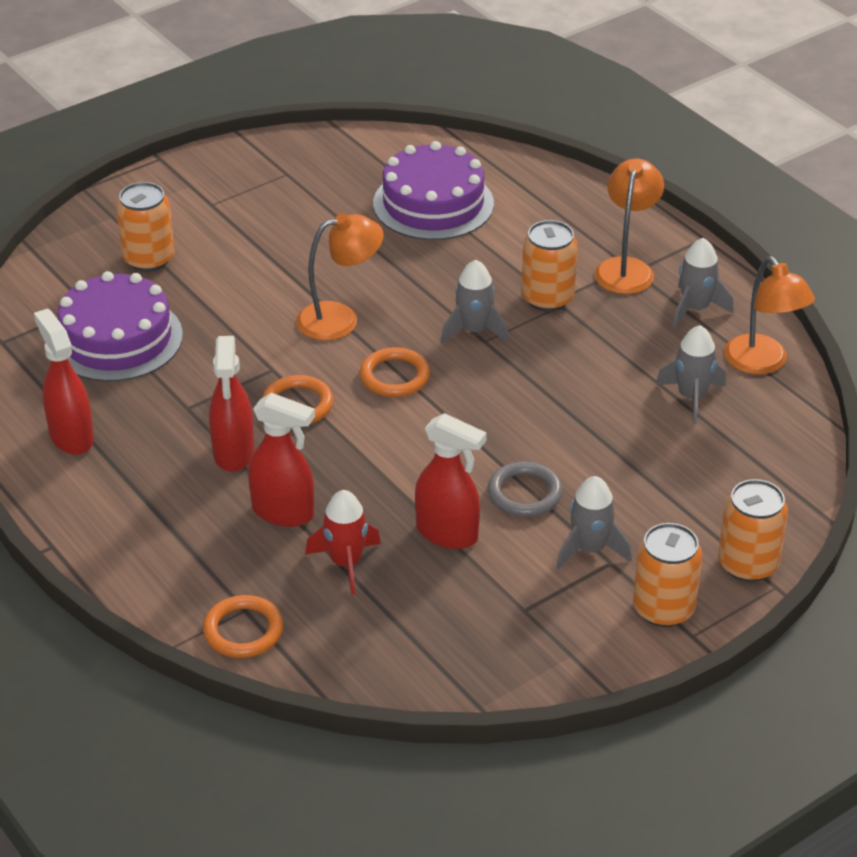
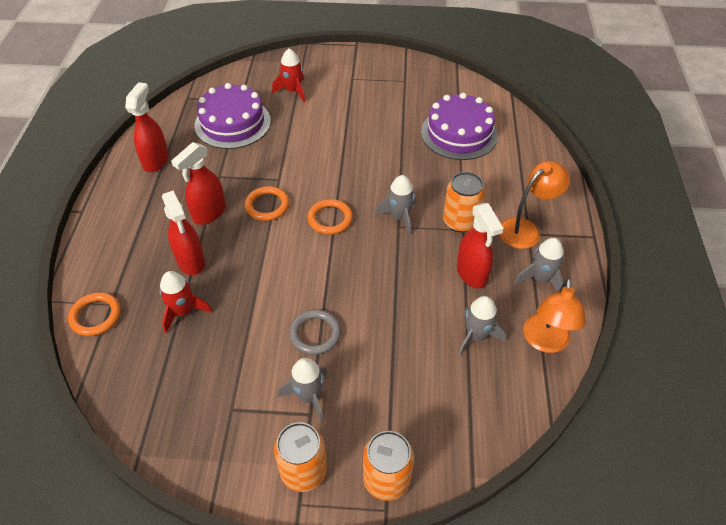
camera: 40 degrees right, 10 degrees up
orange can [116,182,174,272] -> red rocket [272,49,305,103]
orange lamp [296,213,384,341] -> none
red spray bottle [415,413,487,549] -> red spray bottle moved to [457,203,504,289]

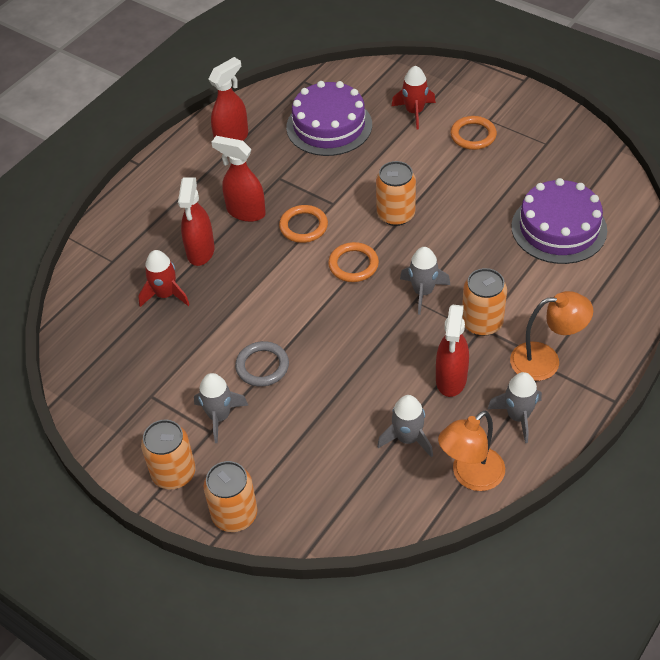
camera: 35 degrees right, 0 degrees up
orange ring [68,292,121,336] -> orange ring moved to [450,116,497,150]
red spray bottle [171,142,226,225] -> red spray bottle turned 45 degrees clockwise [211,136,266,222]
none -> orange can [376,161,416,226]

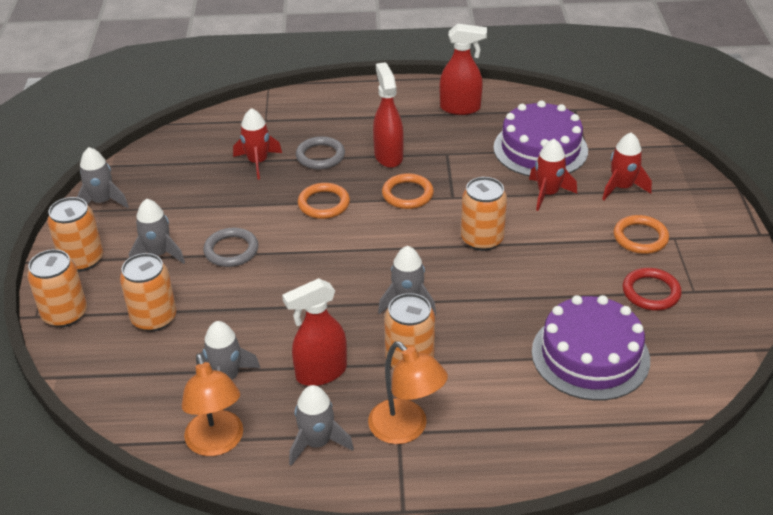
camera: 50 degrees right, 10 degrees down
red spray bottle [178,177,215,266] -> grey ring [296,136,345,169]
orange ring [328,242,379,282] -> orange ring moved to [298,183,350,219]
orange lamp [438,411,505,491] -> orange lamp turned 120 degrees counterclockwise [182,353,243,456]
none -> grey rocket [77,147,129,208]
none -> orange can [120,253,176,332]
none -> red rocket [529,139,577,211]
none -> red ring [622,268,682,310]

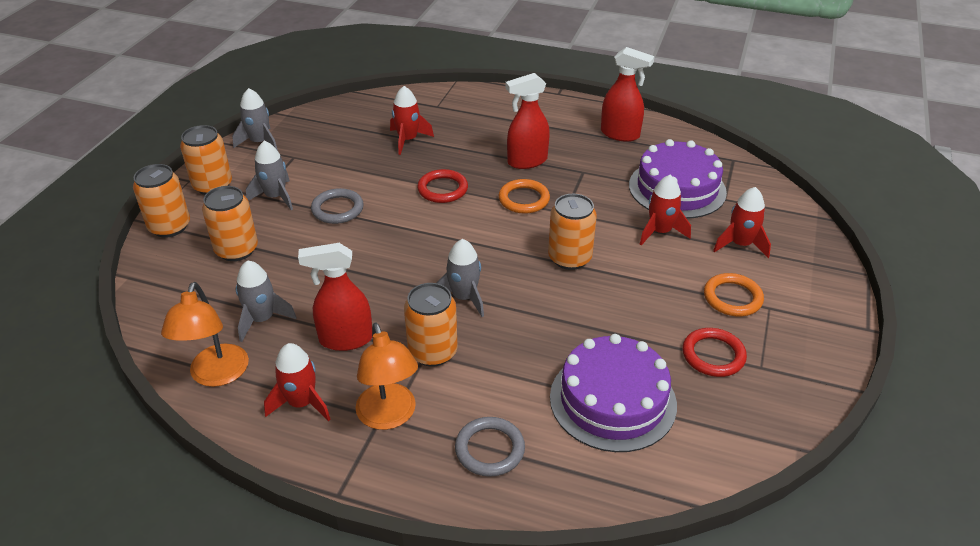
camera: 20 degrees right, 0 degrees up
grey rocket [289,385,354,466] -> red rocket [264,343,330,421]
grey ring [296,136,345,169] -> grey ring moved to [455,417,525,477]
orange ring [298,183,350,219] -> red ring [417,169,468,203]
red spray bottle [373,62,404,168] -> red spray bottle turned 120 degrees counterclockwise [505,73,550,169]

